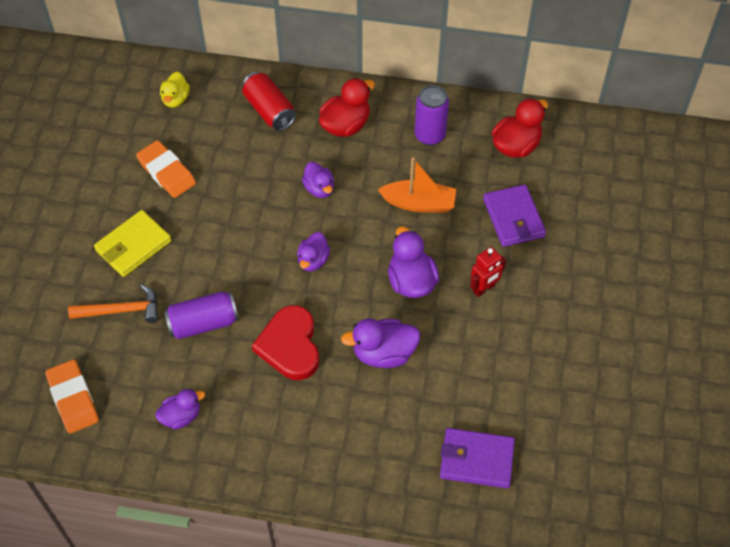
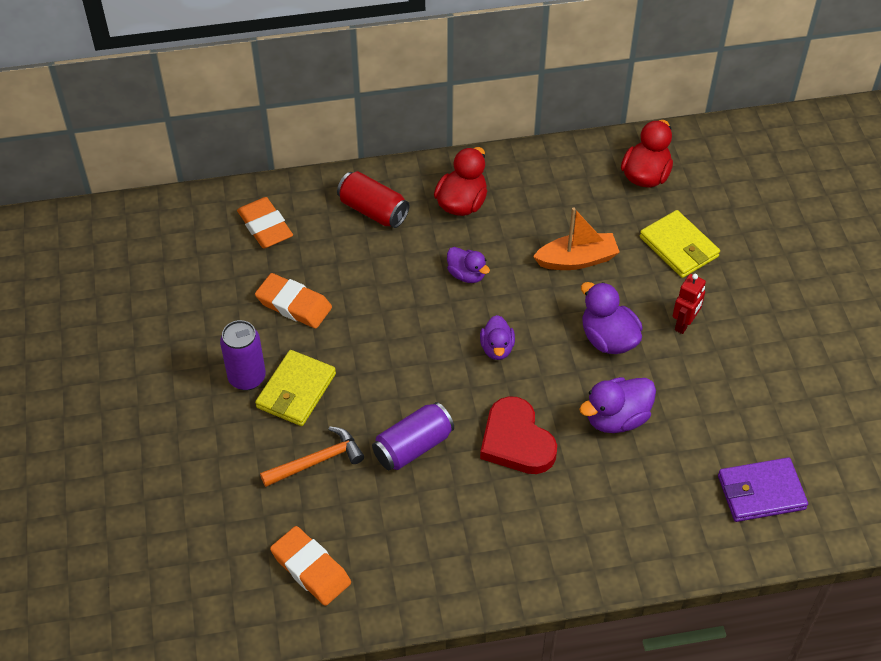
camera: 20 degrees left, 5 degrees down
purple duck [155,389,205,429] -> none
yellow duck [160,72,189,108] -> orange eraser [237,197,293,249]
purple can [415,85,449,146] -> purple can moved to [220,320,266,391]
purple wallet [483,184,546,247] -> yellow wallet [640,210,720,278]

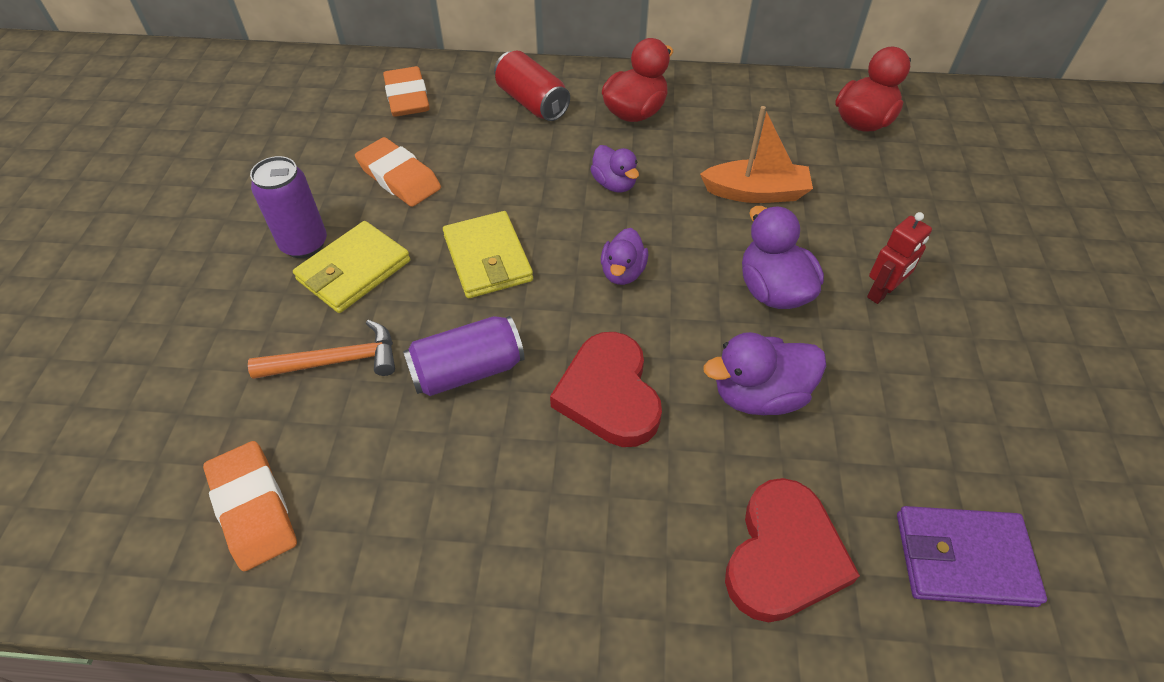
camera: 15 degrees right, 0 degrees up
yellow wallet [640,210,720,278] -> yellow wallet moved to [443,211,533,298]
none -> red heart [725,478,860,622]

